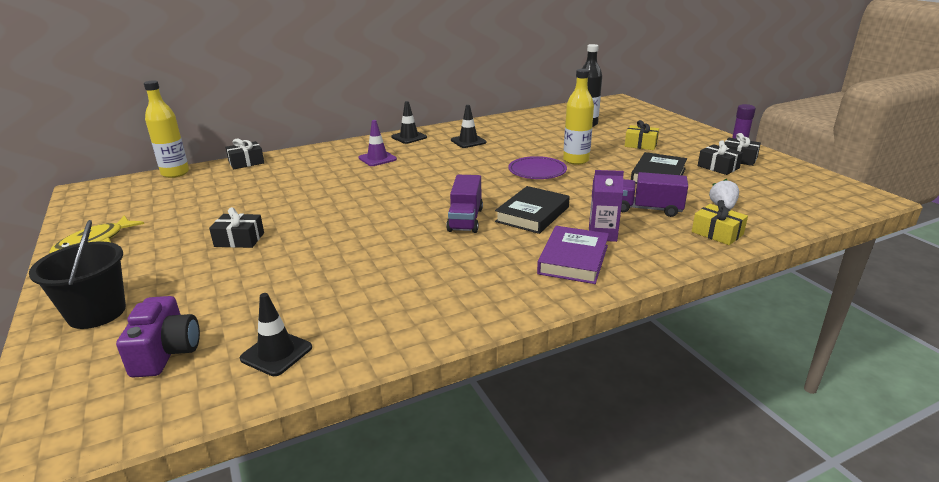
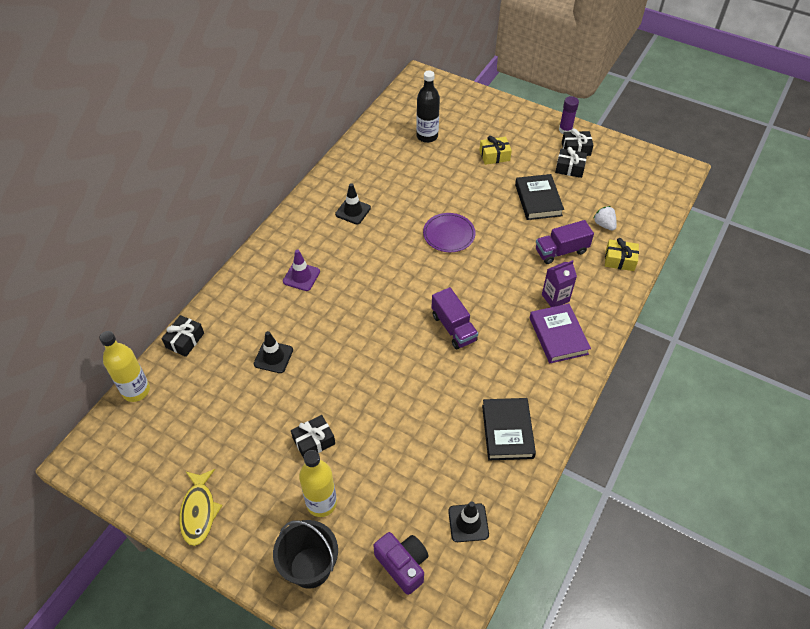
camera: 35 degrees left, 25 degrees up
black traffic cone [391,101,427,144] -> black traffic cone moved to [254,331,293,373]
black book [495,186,570,234] -> black book moved to [482,398,536,460]
yellow bottle [563,69,594,165] -> yellow bottle moved to [299,450,337,517]

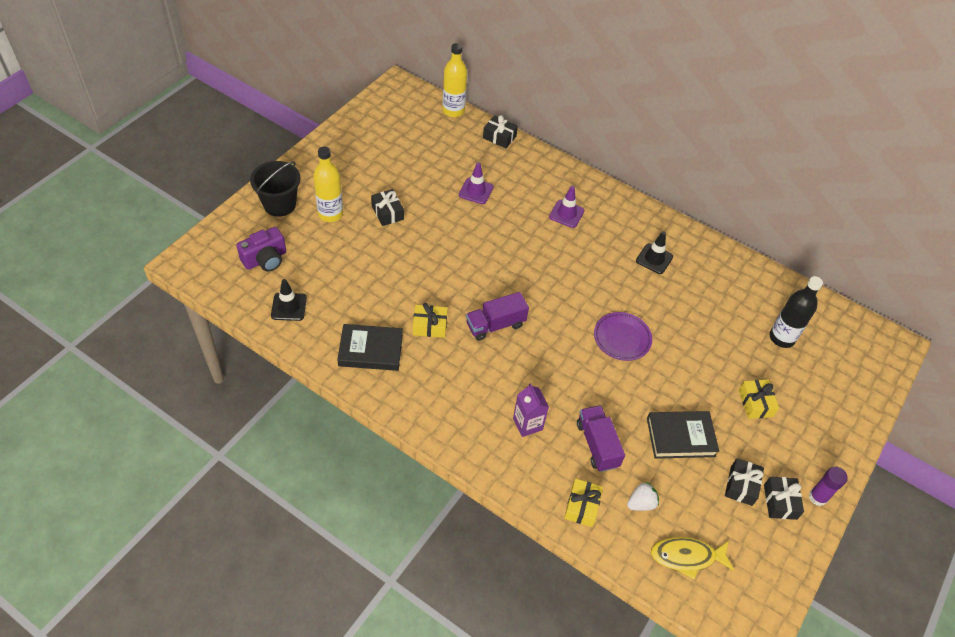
camera: 90 degrees right, 0 degrees up
yellow fish [179,469,223,546] -> yellow fish moved to [651,537,734,580]
black traffic cone [254,331,293,373] -> purple traffic cone [459,162,493,204]
purple book [530,304,591,363] -> none
none -> yellow gift [413,303,448,338]

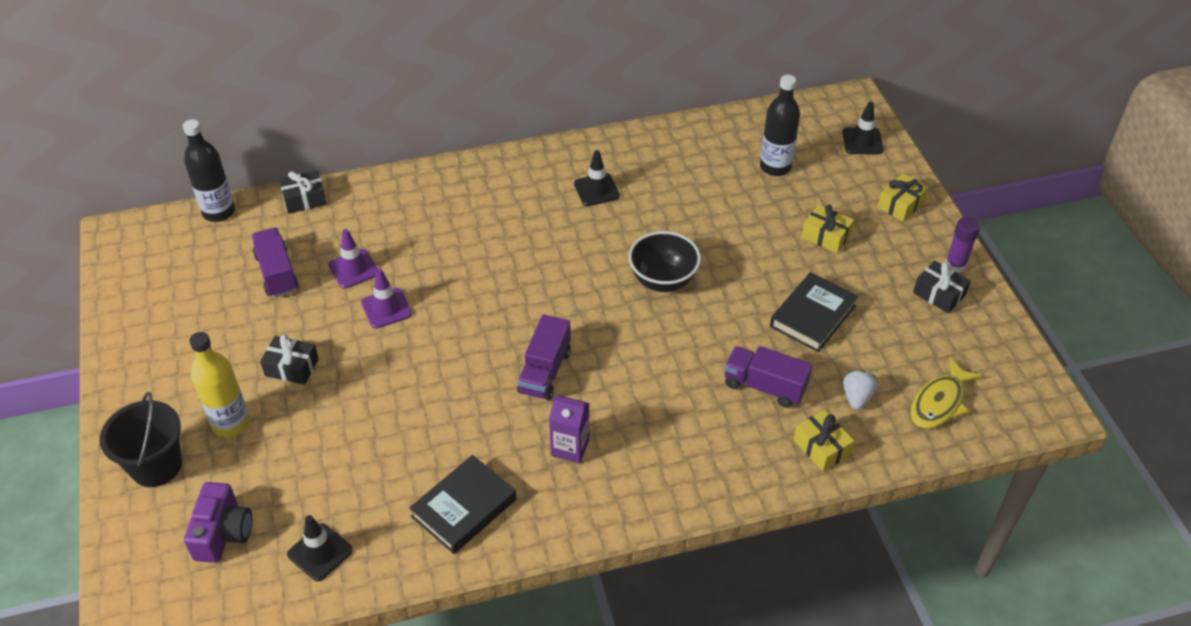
camera: 45 degrees left, 5 degrees down
yellow gift [413,303,448,338] -> yellow gift moved to [878,173,929,222]
yellow bottle [442,43,467,117] -> black bottle [183,119,235,222]
purple carton [513,383,549,437] -> purple carton moved to [549,395,589,464]
purple traffic cone [549,186,585,228] -> purple traffic cone moved to [361,269,412,328]
purple plate [594,312,652,361] -> black bowl [629,231,701,292]
black gift [725,458,764,506] -> none
none -> purple truck [251,228,299,298]
none -> black traffic cone [842,102,884,154]

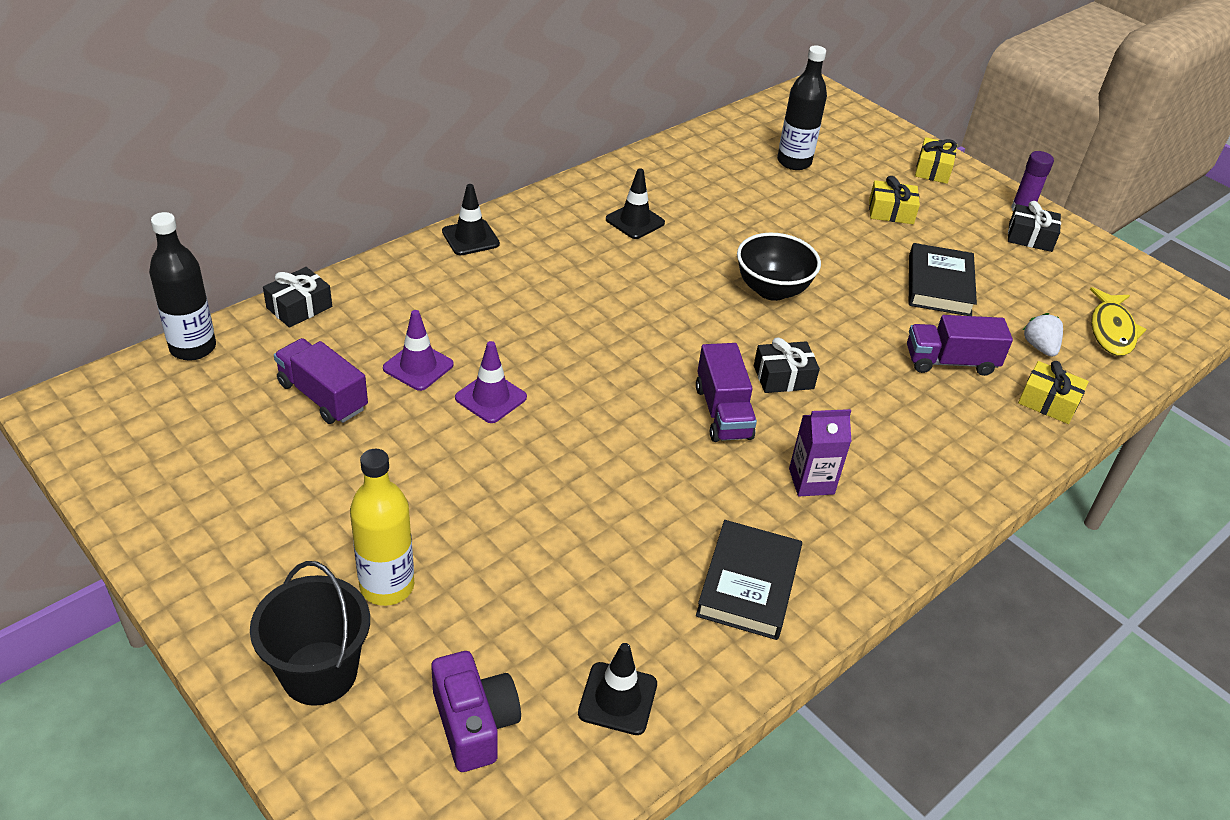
camera: 30 degrees left, 5 degrees down
black gift [260,334,319,385] -> black gift moved to [754,338,820,393]
black traffic cone [842,102,884,154] -> black traffic cone moved to [442,184,500,255]

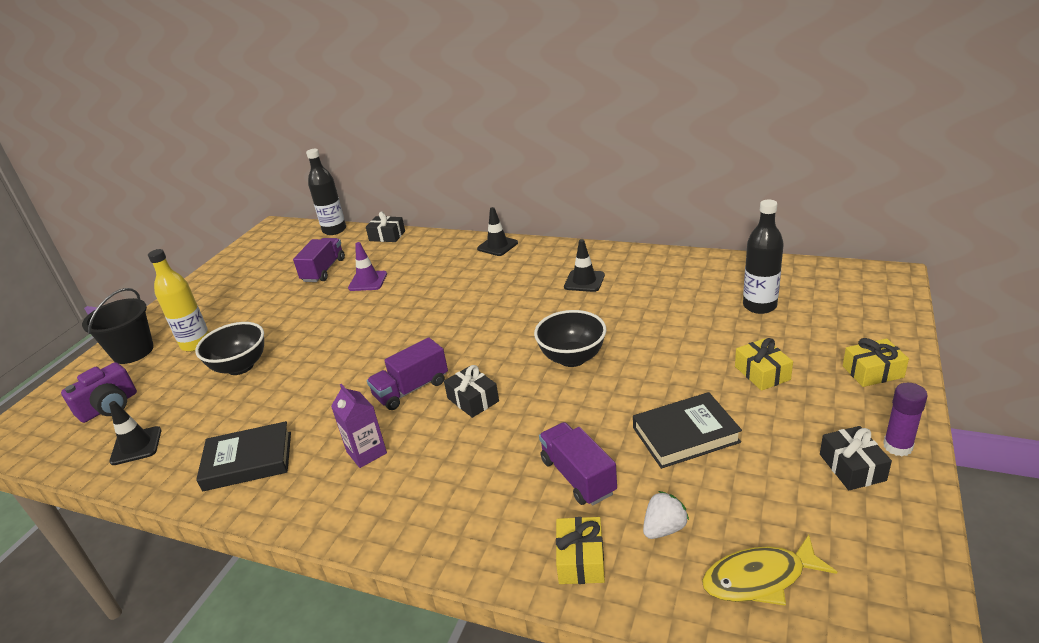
camera: 70 degrees right, 10 degrees down
purple traffic cone [455,341,527,423] -> none
none -> black bowl [195,322,264,375]

